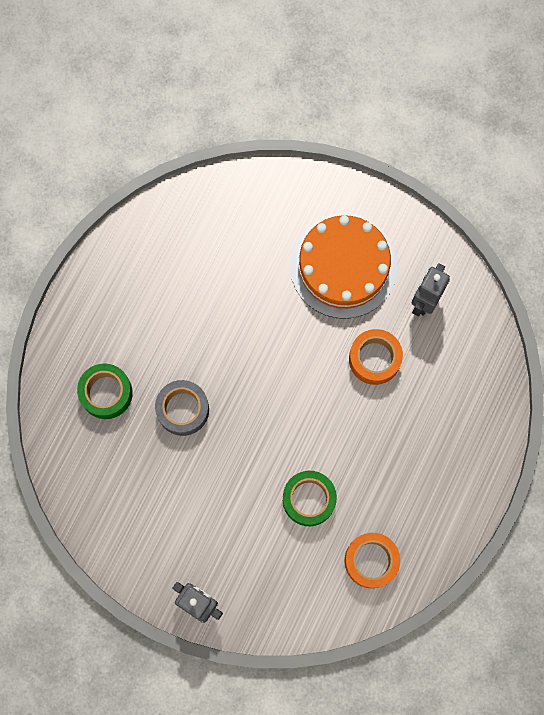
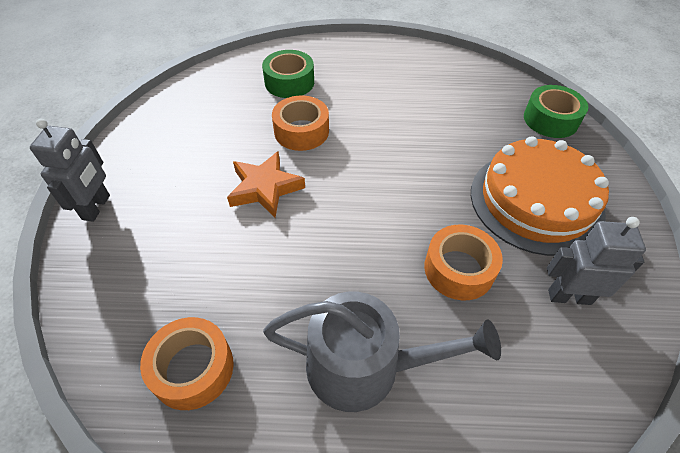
camera: 65 degrees right, 25 degrees down
grey tape [155,380,209,436] -> orange tape [272,95,329,151]
green tape [283,471,337,526] -> green tape moved to [524,85,588,138]
none -> orange star [227,151,305,218]
none -> grey watering can [263,291,501,412]

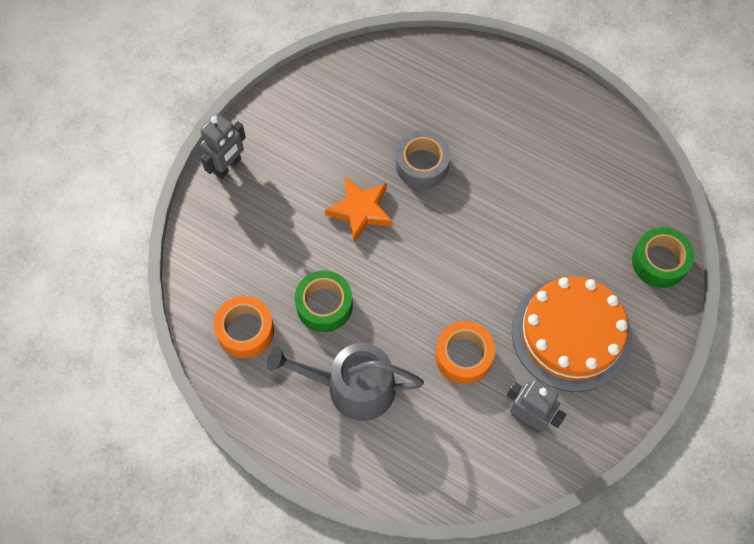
camera: 30 degrees right, 15 degrees up
green tape [262,50,314,98] -> green tape moved to [295,270,353,332]
grey watering can [263,291,501,412] -> grey watering can turned 150 degrees clockwise [267,343,424,421]
orange tape [272,95,329,151] -> grey tape [396,130,450,189]

